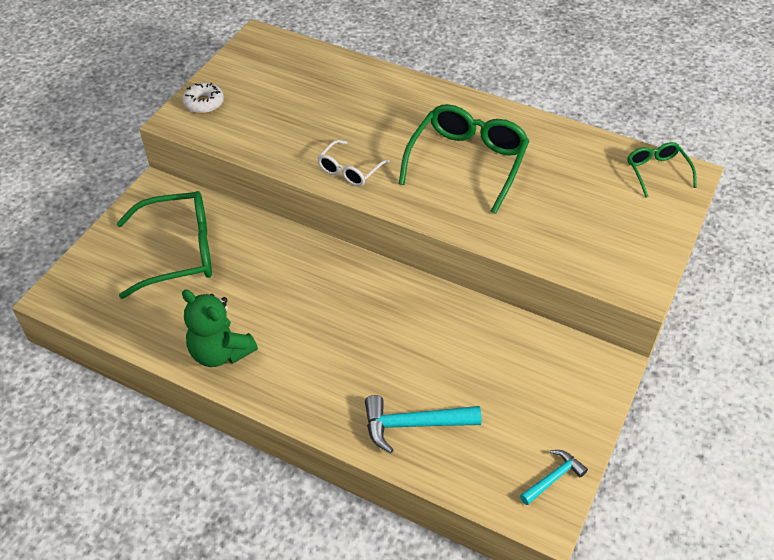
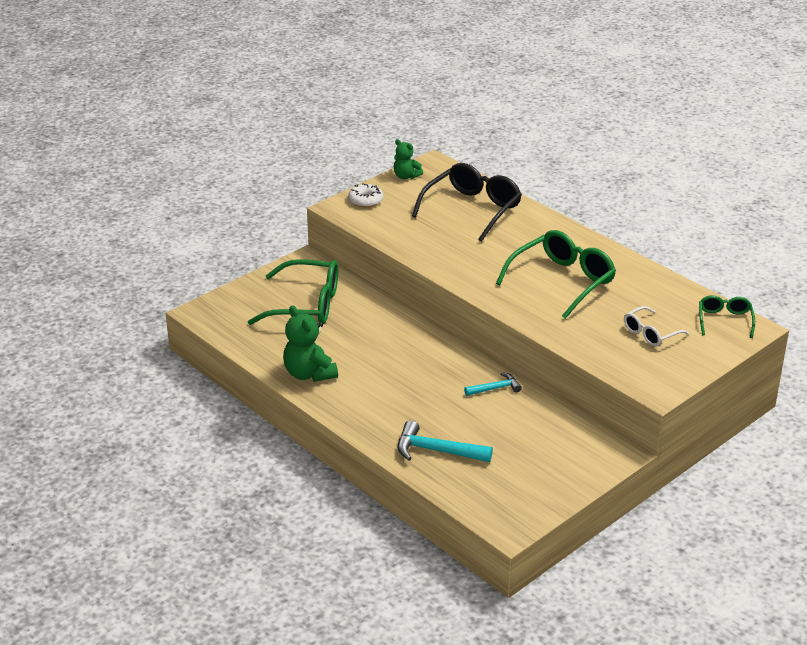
camera: 20 degrees right, 15 degrees down
white glasses [318,140,390,186] -> white glasses moved to [624,306,689,346]
turquoise hammer [520,450,588,505] -> turquoise hammer moved to [464,372,522,396]
none -> green teddy bear [394,139,423,179]
none -> black glasses [412,163,522,242]

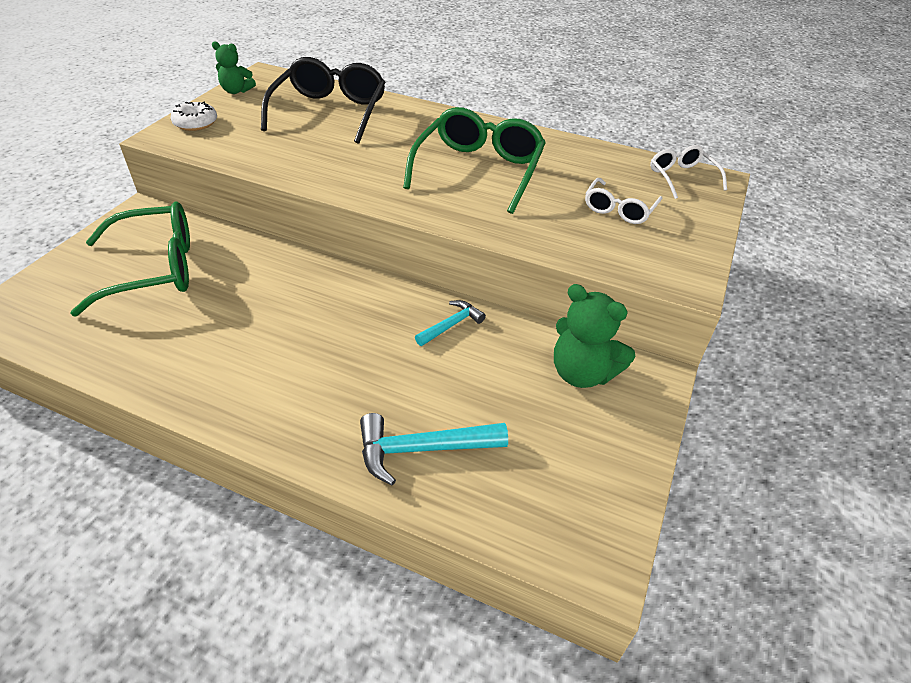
camera: 25 degrees left, 10 degrees up
green teddy bear [283,305,338,382] -> green teddy bear moved to [554,284,635,388]
green glasses [699,295,755,338] -> white glasses [650,145,727,199]

